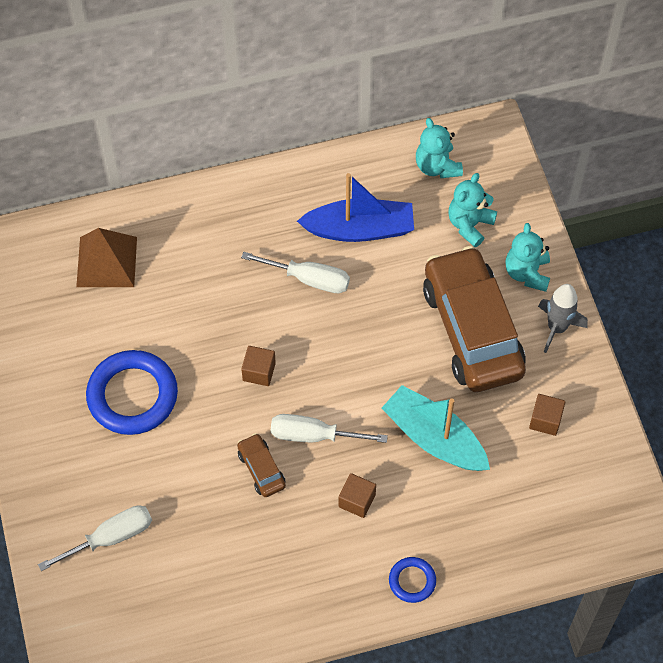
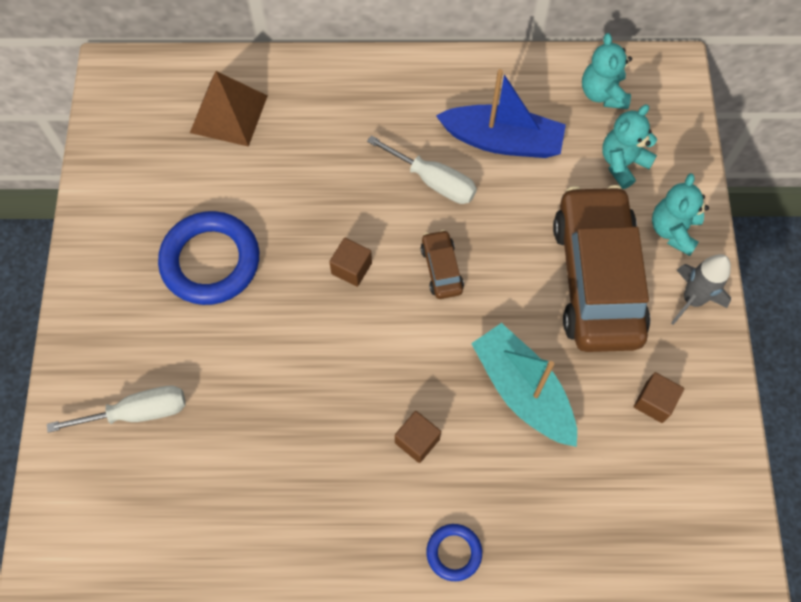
camera: 15 degrees right, 5 degrees up
brown car [237,433,286,497] -> brown car moved to [421,230,464,299]
white screwdriver [271,414,388,443] -> none

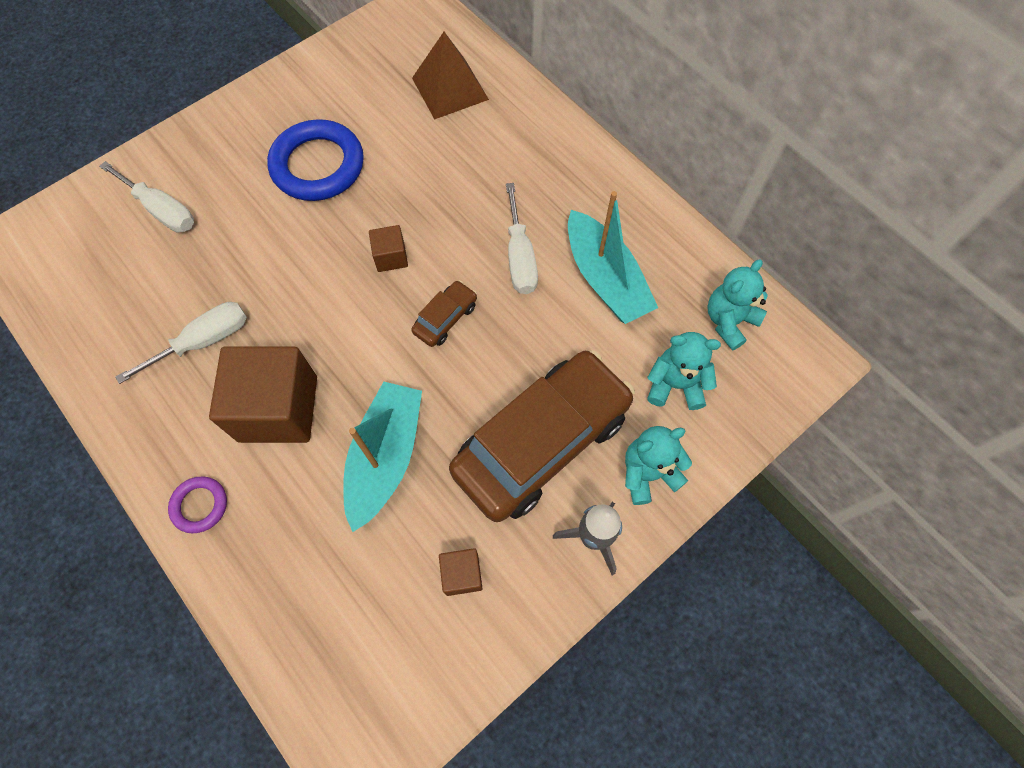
camera: 50 degrees right, 0 degrees up
brown cube [395,411,441,463] -> brown cube [209,346,317,443], size x2.17
blue ring [426,524,482,581] -> purple ring [168,477,227,533]
blue boat [436,69,566,158] -> turquoise boat [568,191,658,324]
none -> white screwdriver [115,302,247,384]

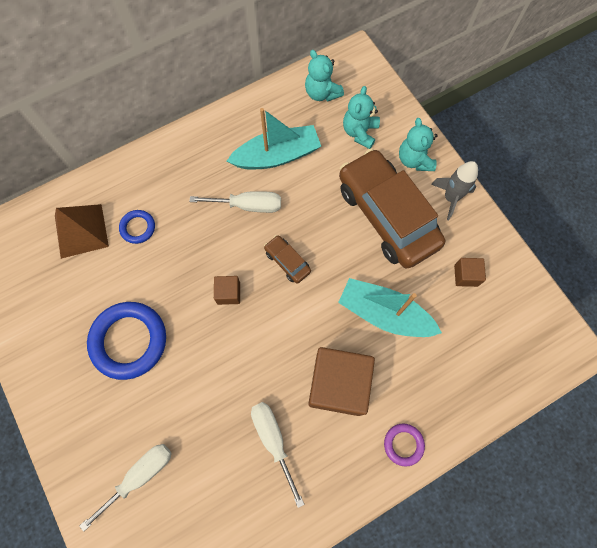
camera: 80 degrees left, 5 degrees up
none -> blue ring [119,210,155,244]

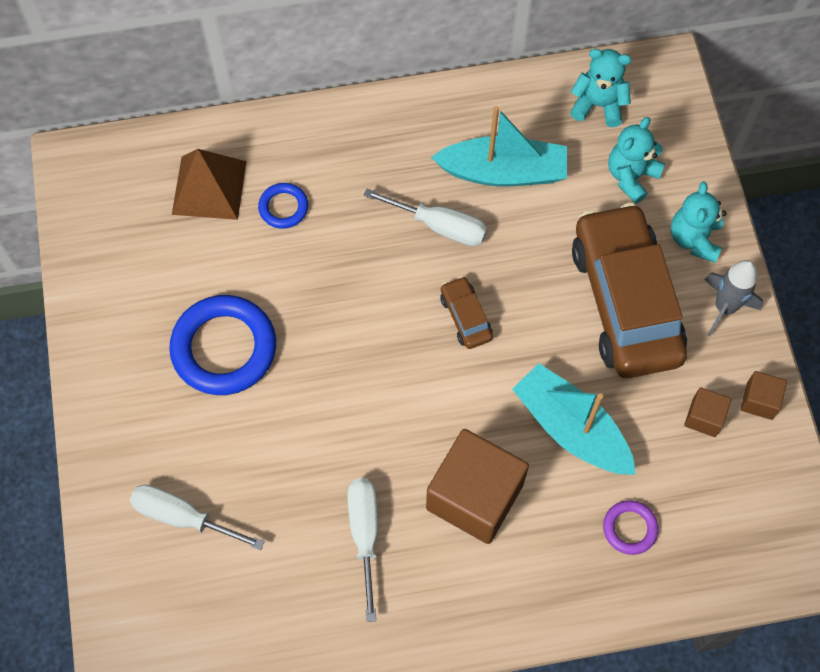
camera: 20 degrees right, 5 degrees down
white screwdriver [79,444,172,532] -> white screwdriver turned 135 degrees counterclockwise [130,484,265,550]
brown cube [214,276,240,305] -> brown cube moved to [741,371,787,420]
turquoise teddy bear [305,50,344,101] -> turquoise teddy bear turned 120 degrees clockwise [570,49,631,127]
purple ring [384,423,425,467] -> purple ring moved to [603,500,659,555]

